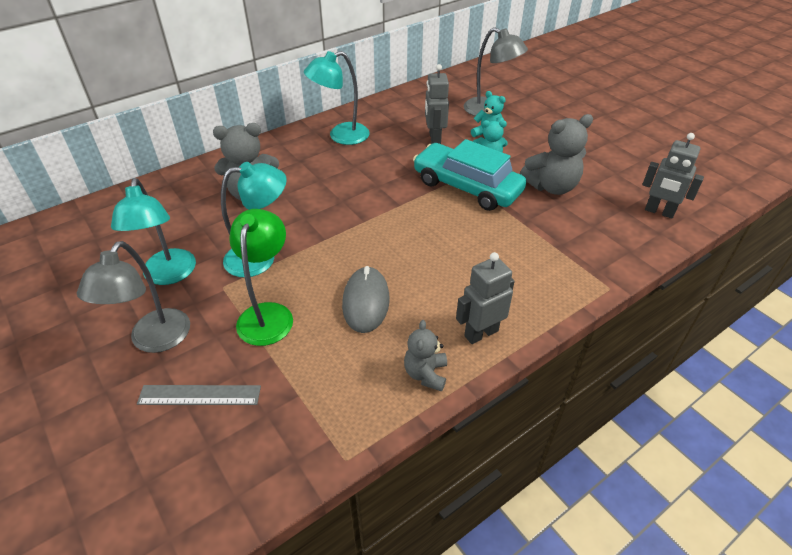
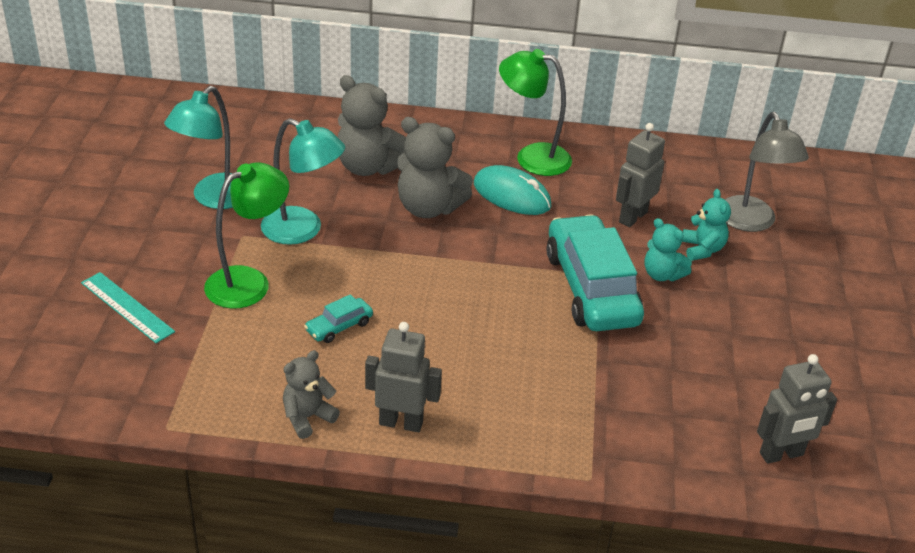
camera: 40 degrees right, 5 degrees down
grey lamp [77,241,190,353] -> none
grey ruler [137,385,261,405] -> turquoise ruler [81,272,175,343]
turquoise lamp [304,51,370,145] -> green lamp [499,49,572,176]
grey mouse [342,266,390,333] -> turquoise car [304,294,373,343]
grey teddy bear [520,114,593,195] -> grey teddy bear moved to [397,117,473,218]
grey robot [642,133,704,219] -> grey robot turned 90 degrees counterclockwise [757,354,837,464]
none -> turquoise mouse [474,165,552,215]

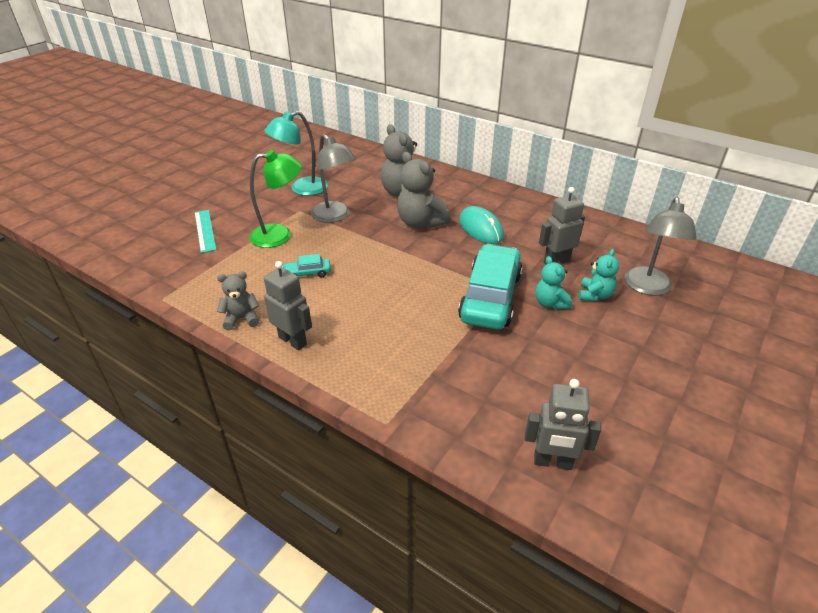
camera: 30 degrees right, 0 degrees up
turquoise lamp [261,118,345,245] -> grey lamp [311,134,356,223]
green lamp [499,49,572,176] -> none

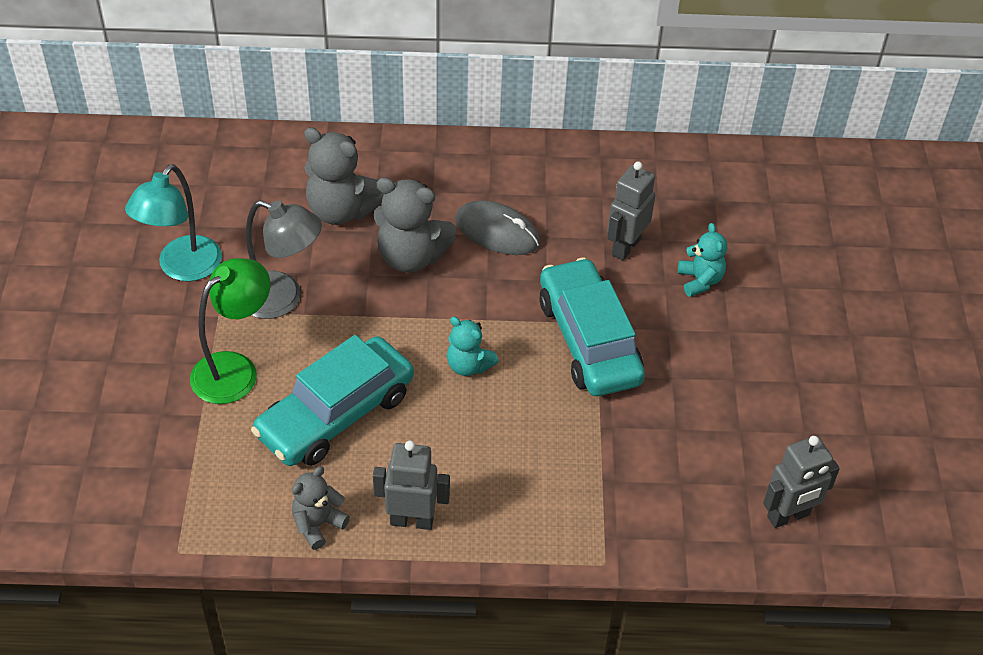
camera: 35 degrees left, 10 degrees up
turquoise ruler [195,210,216,253] -> none
turquoise car [283,254,331,277] -> turquoise car [251,335,414,466], size x2.37
turquoise mouse [459,206,504,244] -> grey mouse [455,201,540,255]
turquoise teddy bear [535,256,572,310] -> turquoise teddy bear moved to [447,317,499,376]
grey lamp [625,197,697,296] -> none

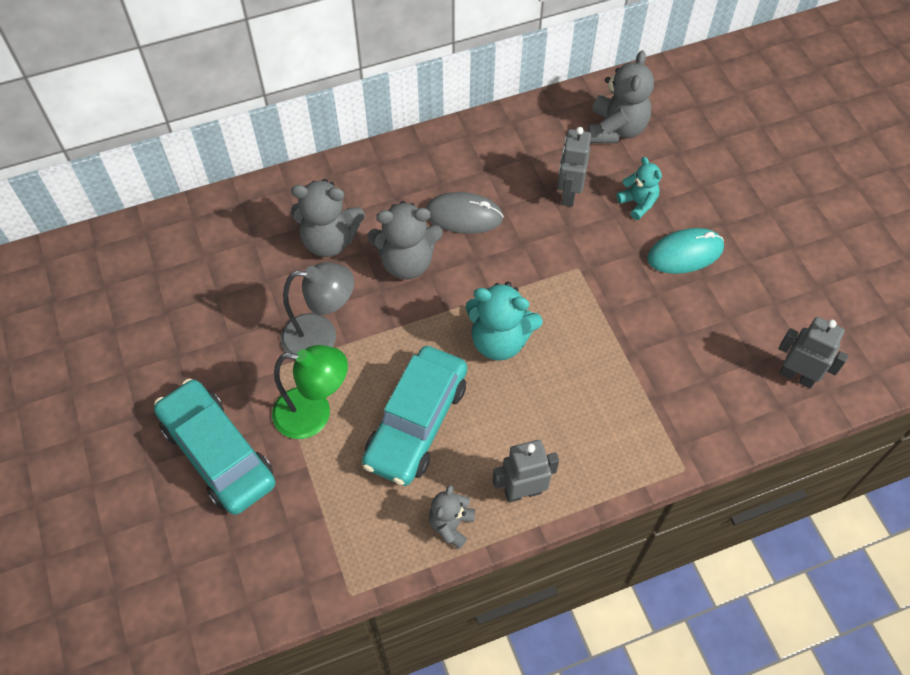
camera: 20 degrees left, 10 degrees up
turquoise lamp [125,164,222,281] -> none
green lamp [190,258,270,404] -> green lamp turned 75 degrees clockwise [272,345,348,439]
turquoise teddy bear [447,317,499,376] -> turquoise teddy bear [465,282,543,361], size x1.68
turquoise car [539,257,645,396] -> turquoise car moved to [154,379,276,515]
grey robot [763,436,840,528] -> grey robot turned 105 degrees counterclockwise [779,317,849,389]
none -> grey teddy bear [588,50,654,143]
none -> turquoise mouse [647,228,724,274]

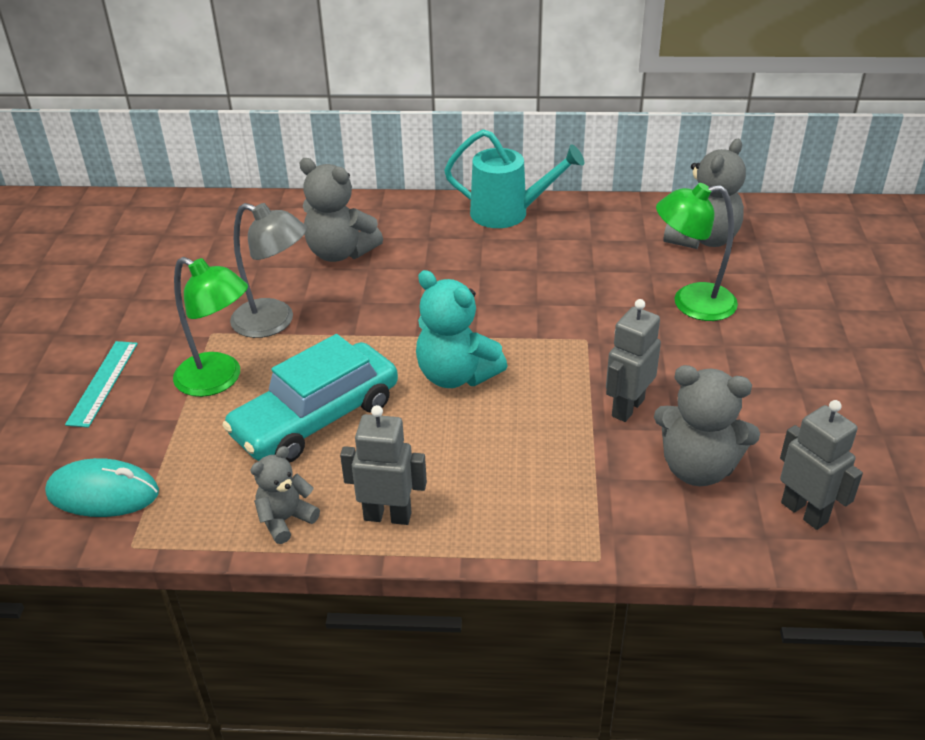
camera: 25 degrees right, 20 degrees down
turquoise car [154,379,276,515] -> turquoise ruler [65,341,138,428]
grey teddy bear [367,201,443,279] -> grey teddy bear moved to [654,365,760,486]
grey mouse [426,192,504,234] -> none
grey robot [557,127,591,207] -> grey robot moved to [606,299,661,422]
turquoise teddy bear [617,157,662,220] -> green lamp [656,183,738,321]
turquoise mouse [647,228,724,274] -> turquoise mouse moved to [45,458,159,517]
none -> turquoise watering can [444,129,584,228]

